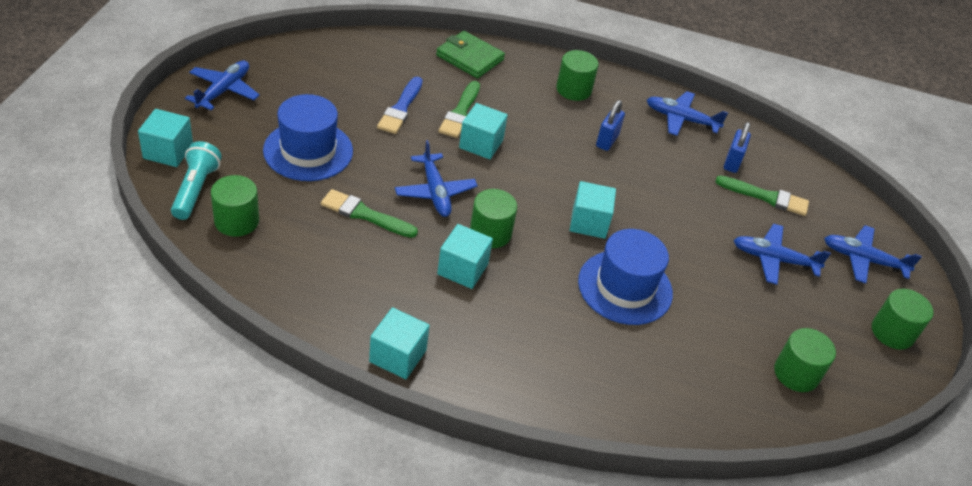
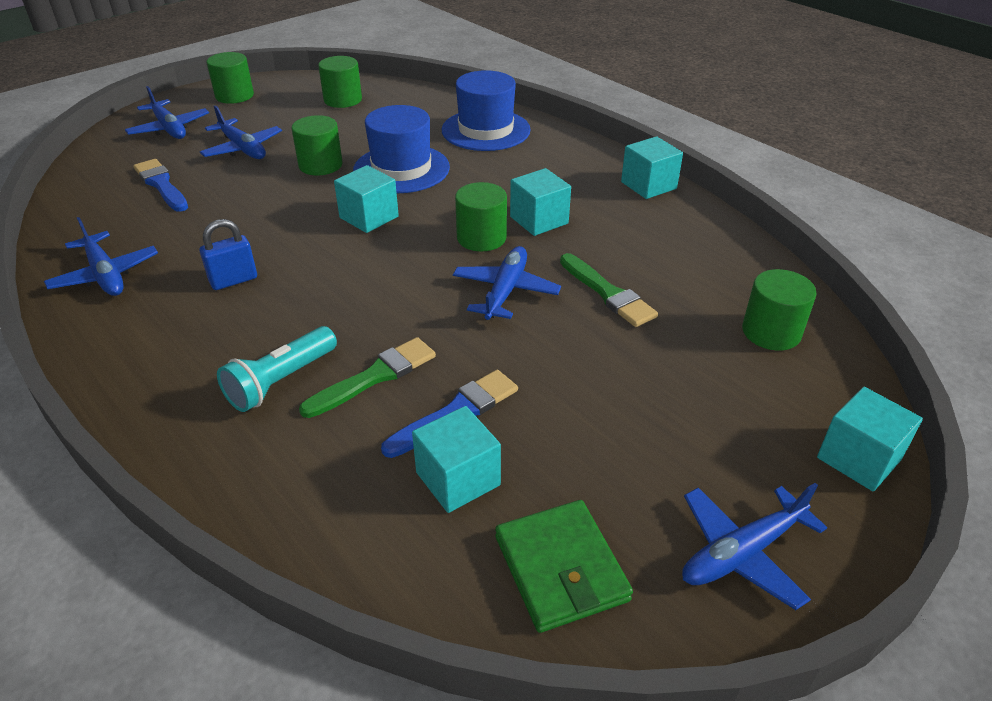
camera: 140 degrees left, 5 degrees down
turquoise flashlight [171,141,222,220] -> turquoise flashlight moved to [217,326,337,412]
blue hat [263,94,353,181] -> blue hat moved to [441,70,531,151]
green wallet [436,31,505,78] -> green wallet moved to [495,500,633,633]
turquoise cube [459,103,508,159] -> turquoise cube moved to [412,406,501,513]
green cylinder [556,50,599,101] -> green cylinder moved to [292,115,343,175]
green brush [715,176,809,216] -> blue brush [133,159,188,212]
blue padlock [724,122,751,173] -> none

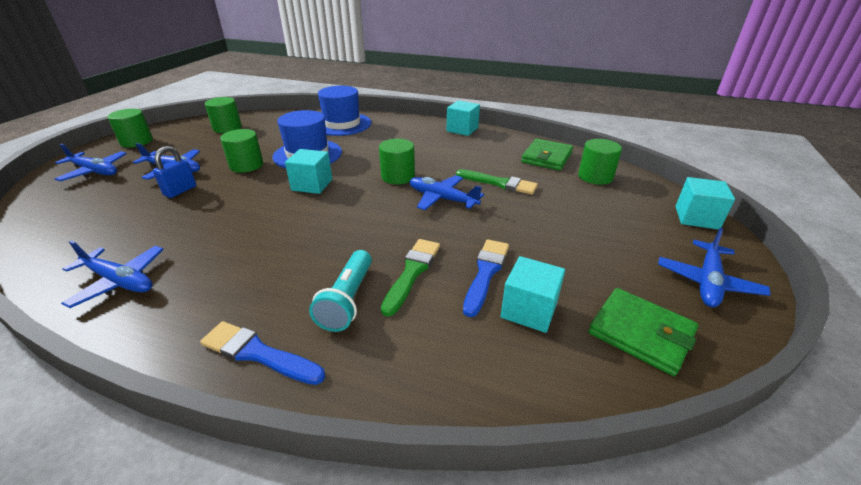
camera: 30 degrees left, 5 degrees down
blue brush [133,159,188,212] -> blue brush moved to [200,321,325,385]
blue padlock [200,219,257,290] -> blue padlock moved to [153,146,196,198]
blue plane [453,246,561,320] -> blue plane turned 45 degrees counterclockwise [410,175,484,210]
turquoise cube [510,168,571,236] -> none
none -> green wallet [521,139,573,171]

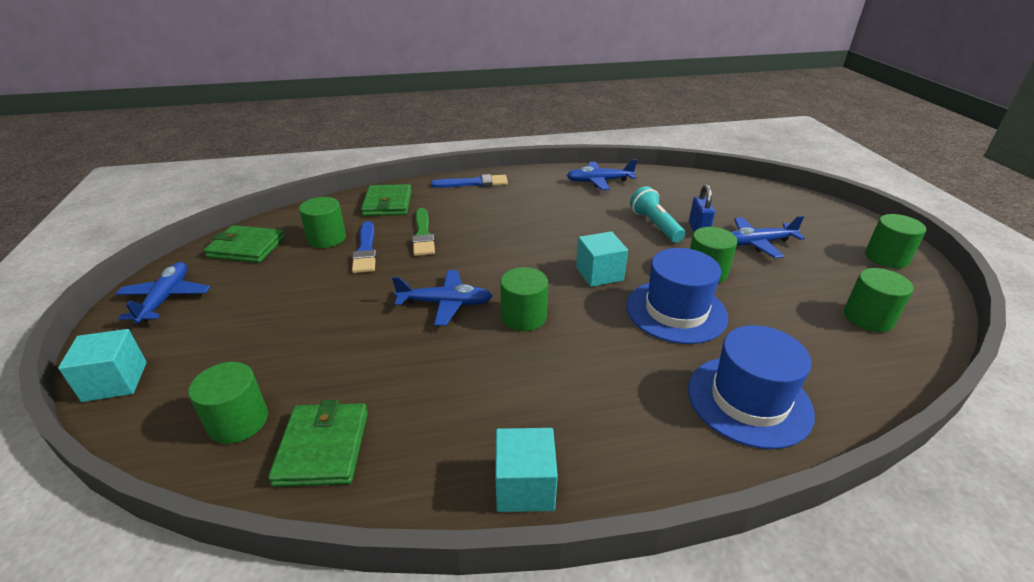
camera: 150 degrees right, 0 degrees up
blue plane [55,144,127,181] -> none
turquoise flashlight [309,250,372,332] -> turquoise flashlight moved to [630,186,685,243]
green brush [456,169,538,195] -> none
turquoise cube [501,256,565,333] -> green cylinder [299,197,346,248]
none -> green wallet [361,184,412,216]

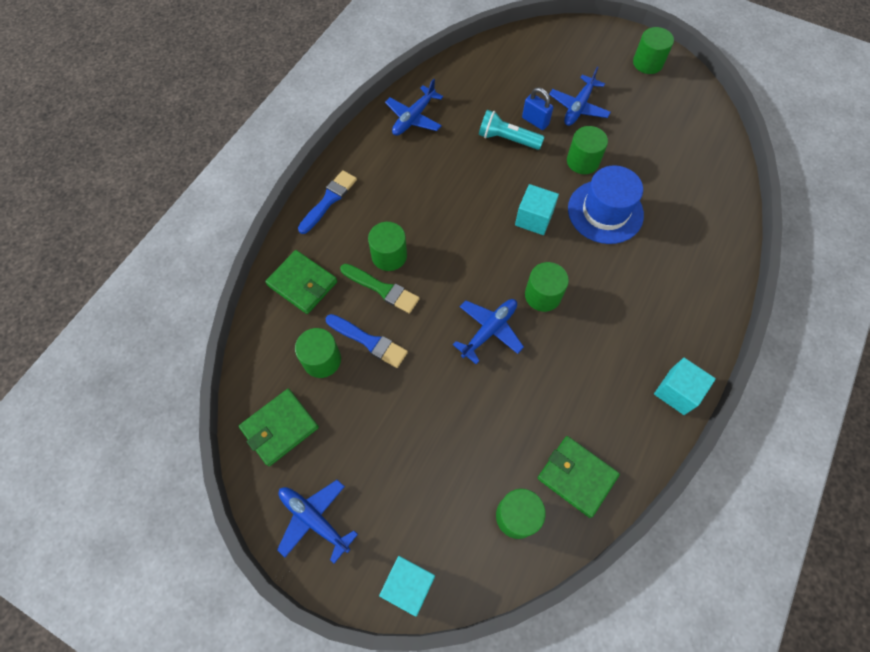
camera: 50 degrees left, 30 degrees up
blue hat [688,325,815,449] -> none
green cylinder [844,268,913,332] -> green cylinder moved to [368,222,407,271]

